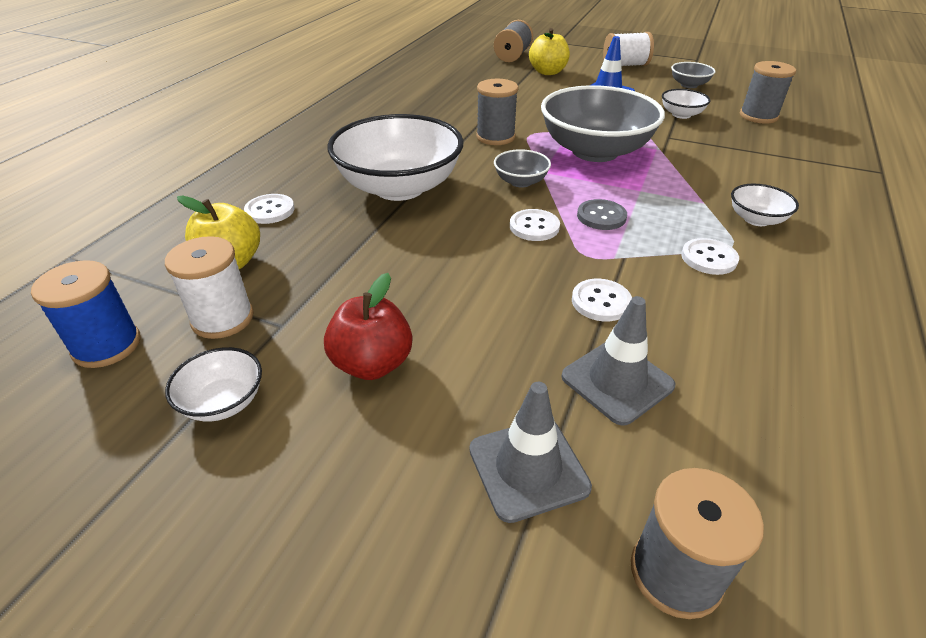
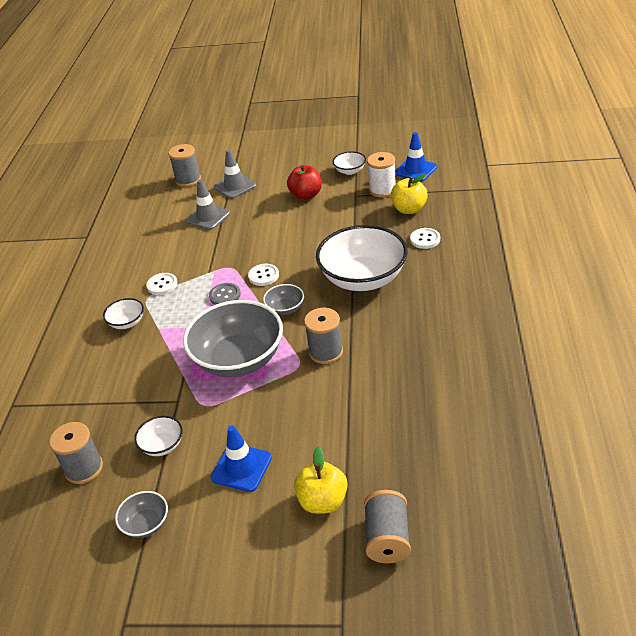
camera: 165 degrees right, 0 degrees up
blue spool [31,260,141,368] -> blue traffic cone [395,132,437,182]
white button [572,279,632,322] -> none
white spool [603,32,654,66] -> none

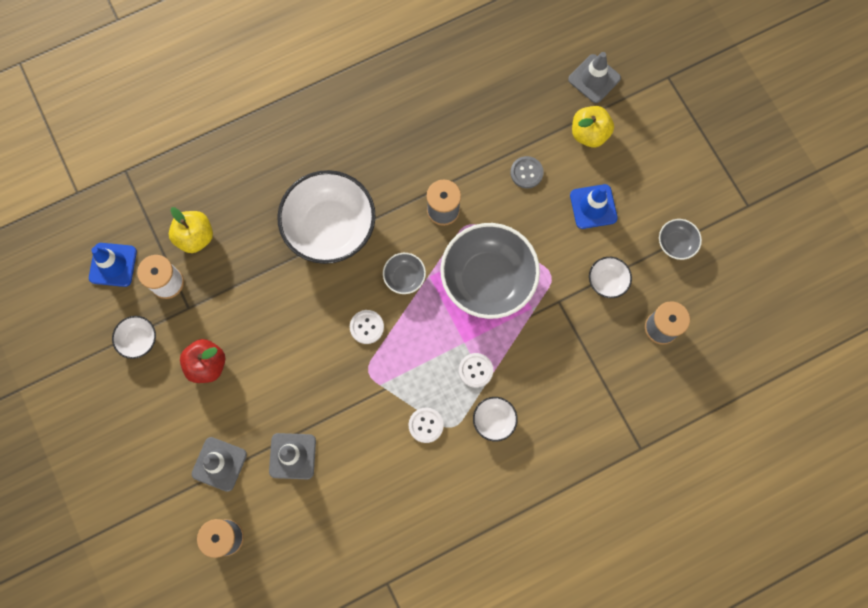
camera: 125 degrees left, 35 degrees up
grey button [209,283,241,305] -> grey button moved to [510,156,544,188]
grey spool [364,490,411,563] -> grey traffic cone [568,52,621,103]
white button [410,228,440,249] -> white button moved to [459,353,493,388]

